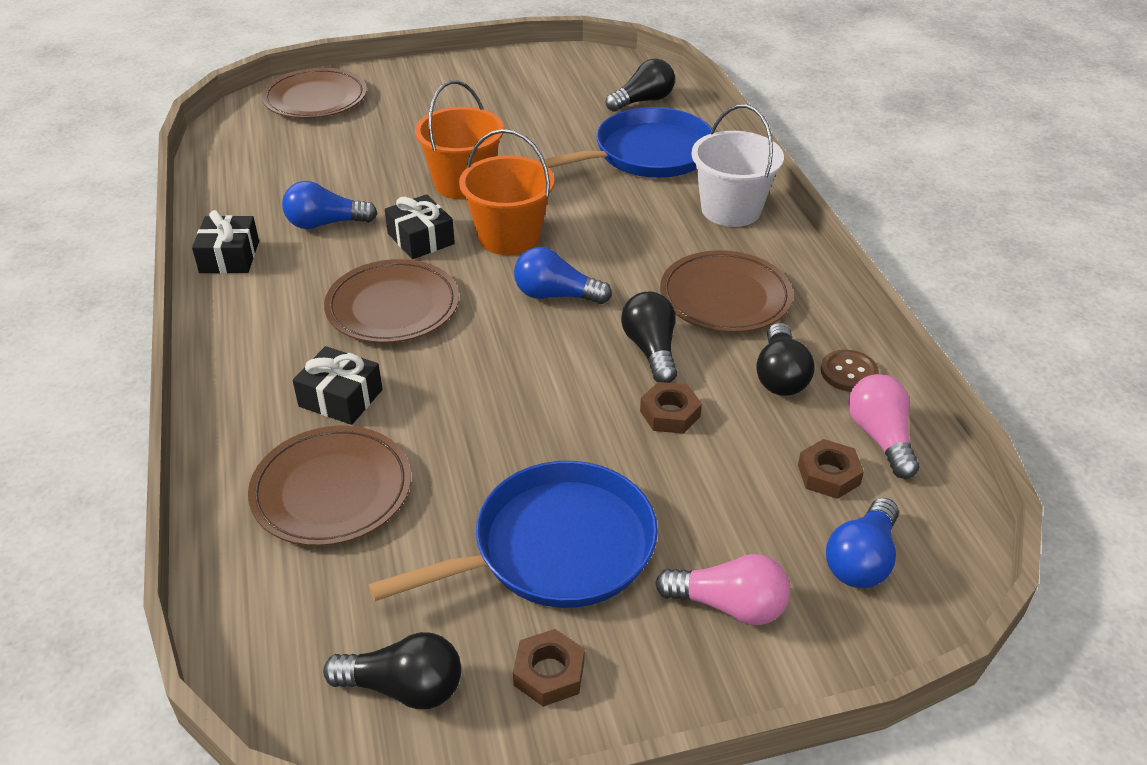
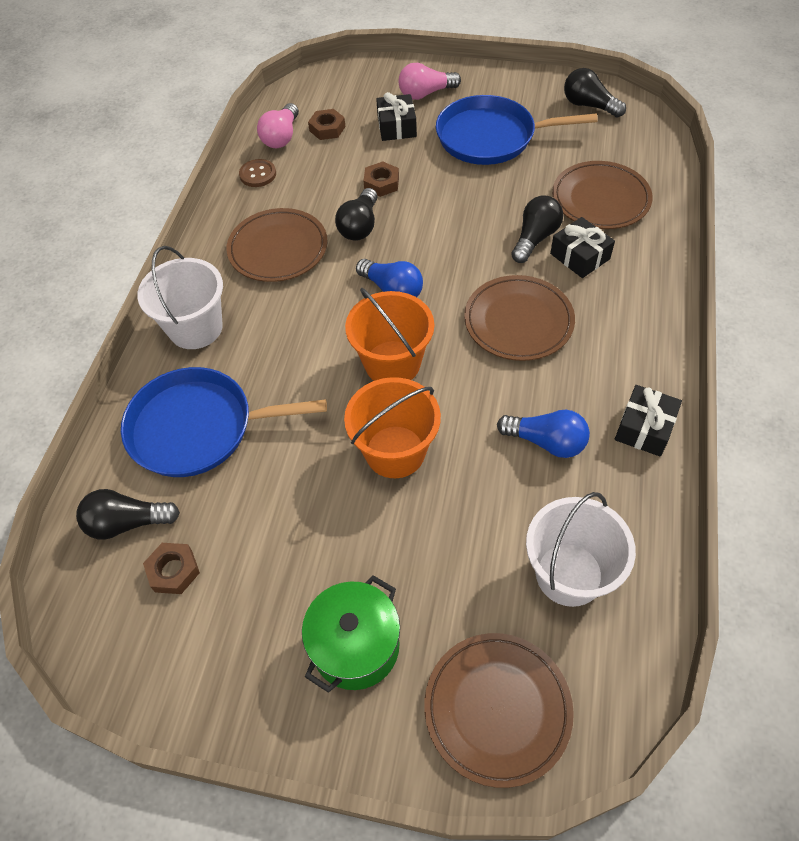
camera: 150 degrees left, 15 degrees up
black gift [385,194,455,259] -> black gift moved to [376,92,417,141]
brown nut [513,629,585,707] -> brown nut moved to [143,543,200,594]
pink light bulb [655,554,790,625] -> pink light bulb turned 60 degrees counterclockwise [398,63,461,100]
black light bulb [756,323,814,396] -> black light bulb moved to [511,195,563,263]
blue light bulb [826,498,899,588] -> none
none -> green pot [302,575,400,693]
none -> white bucket [526,492,636,607]

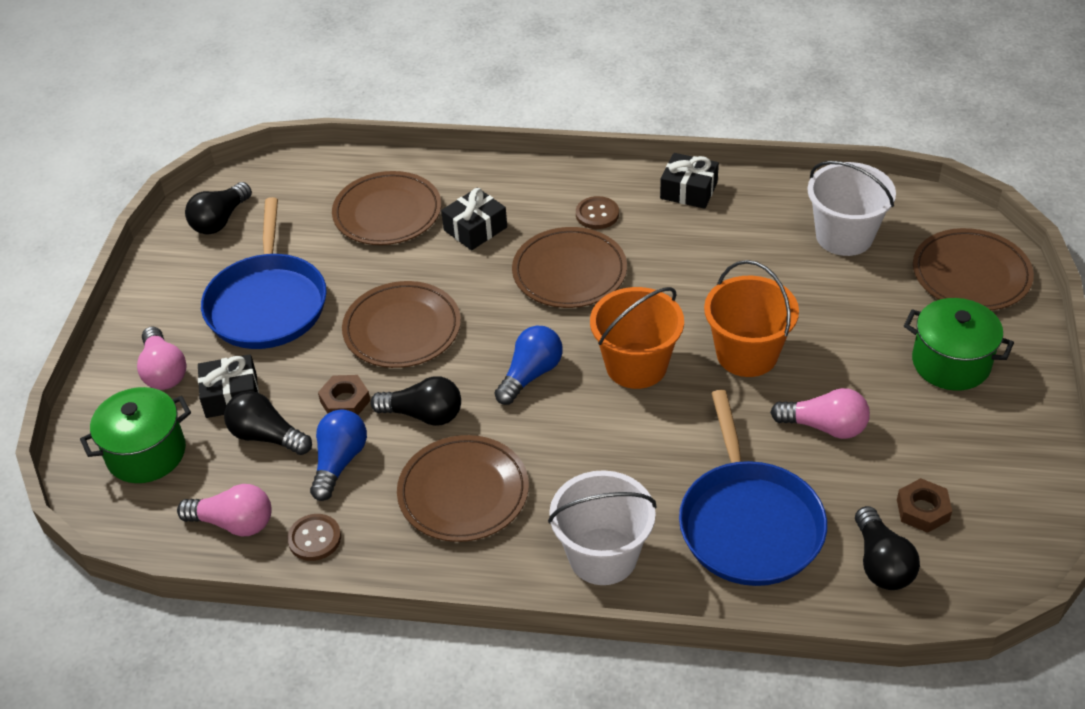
camera: 95 degrees left, 10 degrees down
brown nut [308,109,345,140] -> none
blue light bulb [497,409,590,458] -> blue light bulb moved to [310,409,367,501]
black light bulb [511,195,563,263] -> black light bulb moved to [224,391,312,455]
none -> green pot [80,387,191,483]
none -> brown plate [342,281,461,368]
none -> brown button [576,196,619,229]
none -> pink light bulb [770,388,870,439]

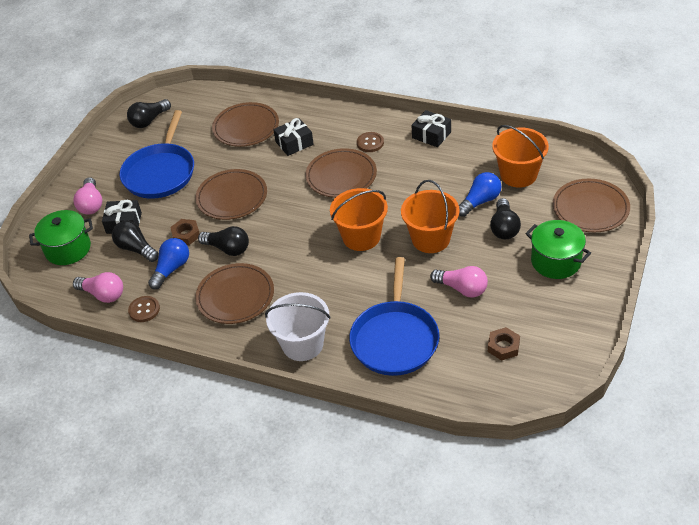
camera: 15 degrees right, 0 degrees up
blue light bulb [495,326,563,405] -> blue light bulb moved to [459,172,501,217]
white bucket [807,161,896,256] -> orange bucket [492,125,549,188]
black light bulb [855,506,920,590] -> black light bulb moved to [490,198,521,239]

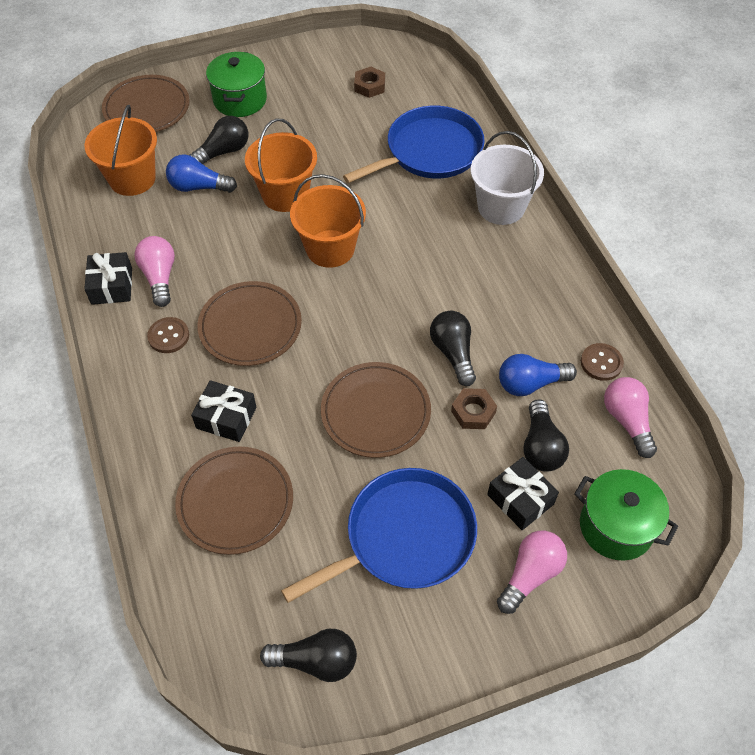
camera: 135 degrees left, 10 degrees up
brown plate [195,263,274,324] -> none
pink light bulb [430,266,488,298] -> pink light bulb moved to [134,236,175,307]

